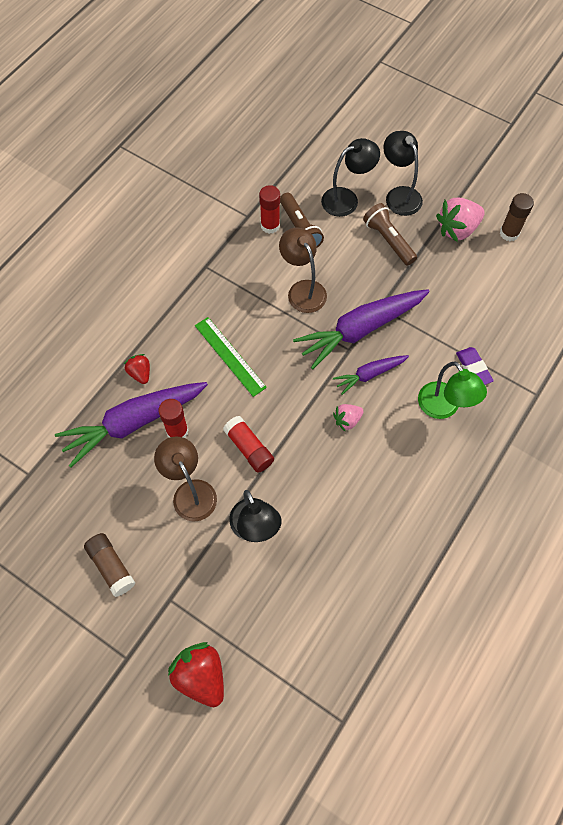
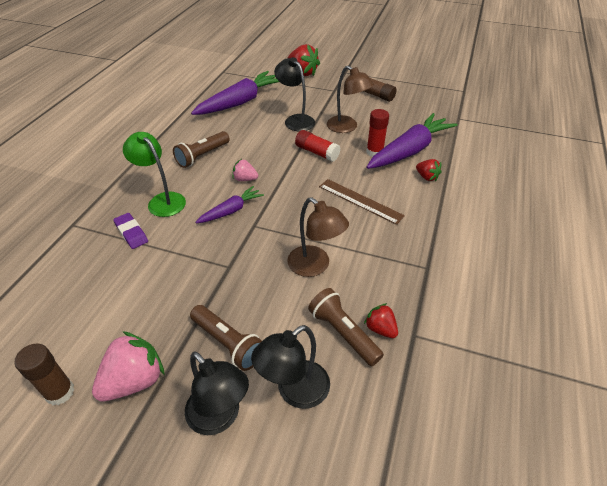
camera: 165 degrees right, 20 degrees down
green ruler [195,317,267,397] -> brown ruler [319,179,405,225]
red glue stick [259,185,280,234] -> red strawberry [364,303,398,338]
purple carrot [293,289,429,369] -> purple carrot moved to [191,71,279,115]
pink strawberry [333,404,364,432] -> pink strawberry turned 120 degrees counterclockwise [232,159,258,181]
none -> brown flashlight [173,131,230,168]

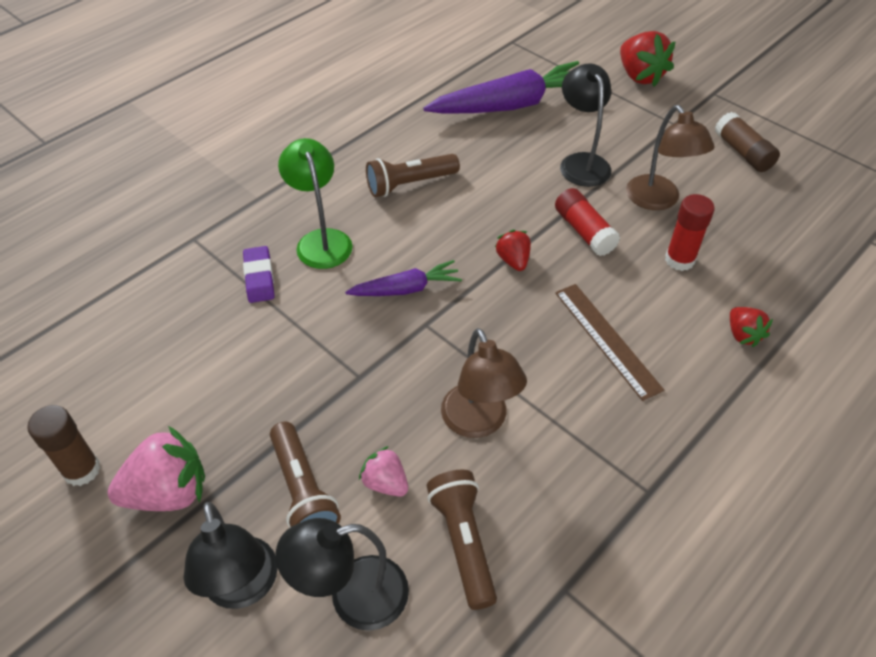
camera: 25 degrees right, 5 degrees up
pink strawberry [232,159,258,181] -> pink strawberry moved to [359,446,408,497]
red strawberry [364,303,398,338] -> red strawberry moved to [495,230,531,271]
purple carrot [366,113,457,169] -> none

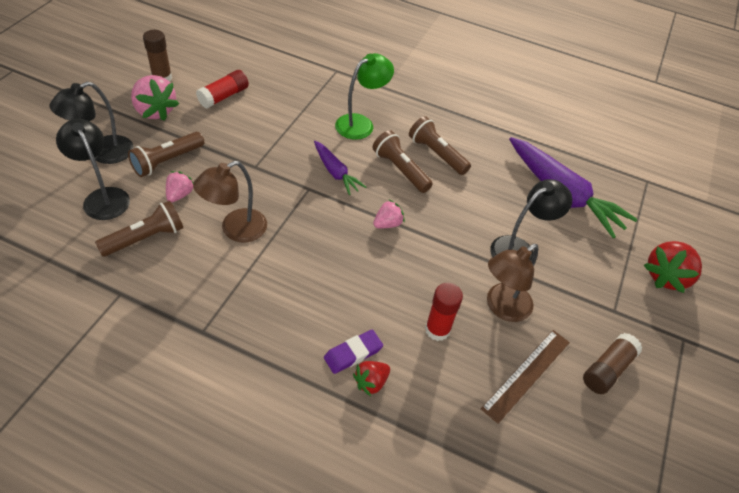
camera: 65 degrees right, 0 degrees up
purple eraser [243,246,275,303] -> purple eraser moved to [324,330,383,374]
red strawberry [495,230,531,271] -> pink strawberry [373,200,405,228]
red glue stick [555,188,620,256] -> red glue stick moved to [196,70,249,108]
brown ruler [555,284,664,401] -> brown ruler moved to [481,330,570,424]
none -> brown flashlight [373,130,433,193]

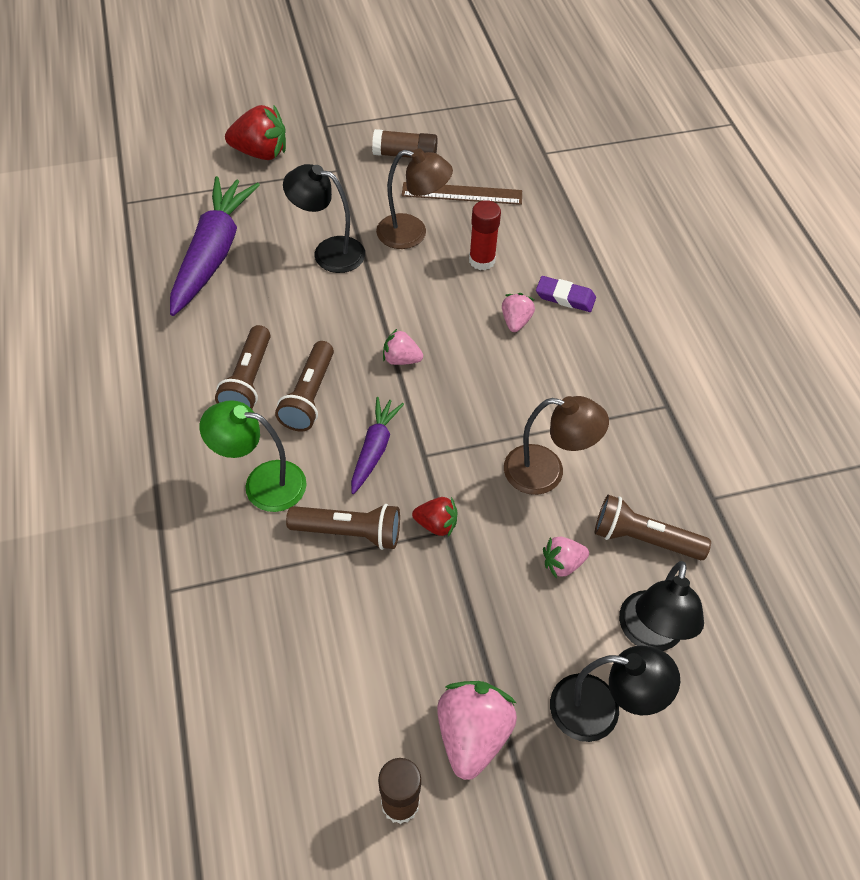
camera: 125 degrees left, 5 degrees up
brown flashlight [128,132,204,177] -> brown flashlight moved to [286,504,400,550]
red glue stick [196,70,249,108] -> none
red strawberry [353,361,390,396] -> red strawberry moved to [412,497,457,537]
none -> pink strawberry [502,293,535,332]

